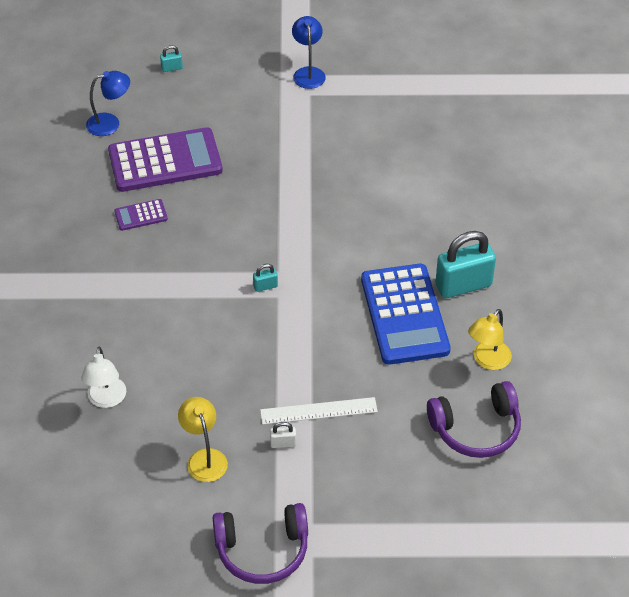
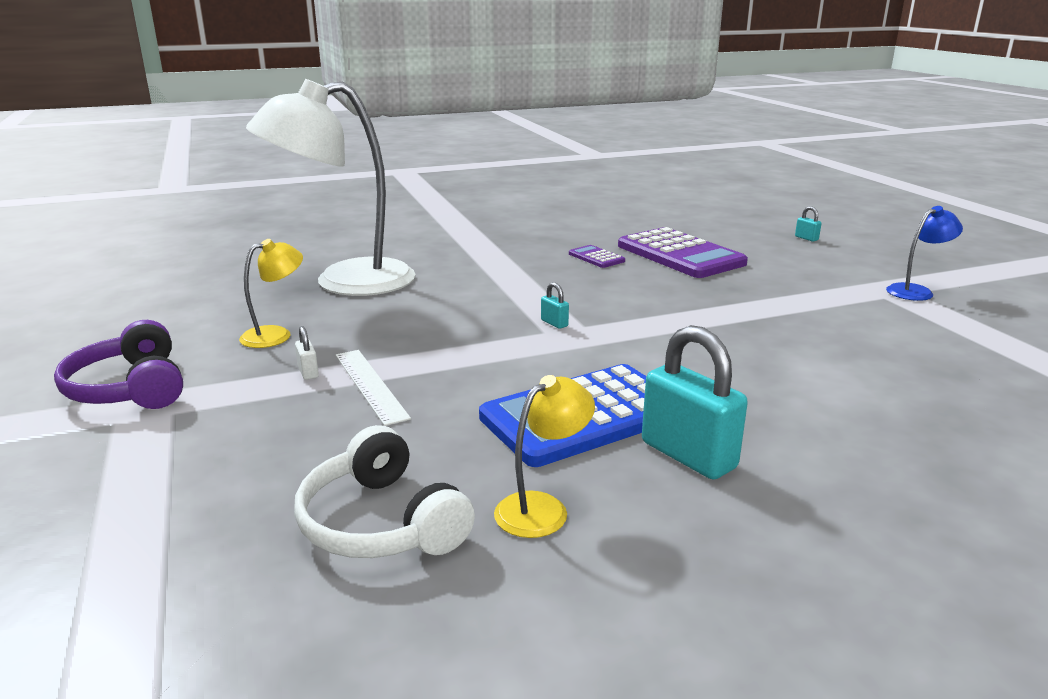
camera: 70 degrees right, 25 degrees down
white lamp [81,347,126,408] -> white lamp [246,79,415,296], size x2.32
blue lamp [86,71,130,136] -> none
purple headphones [427,381,521,458] -> white headphones [294,425,475,558]
yellow lamp [468,309,512,370] -> yellow lamp turned 120 degrees clockwise [494,375,595,538]

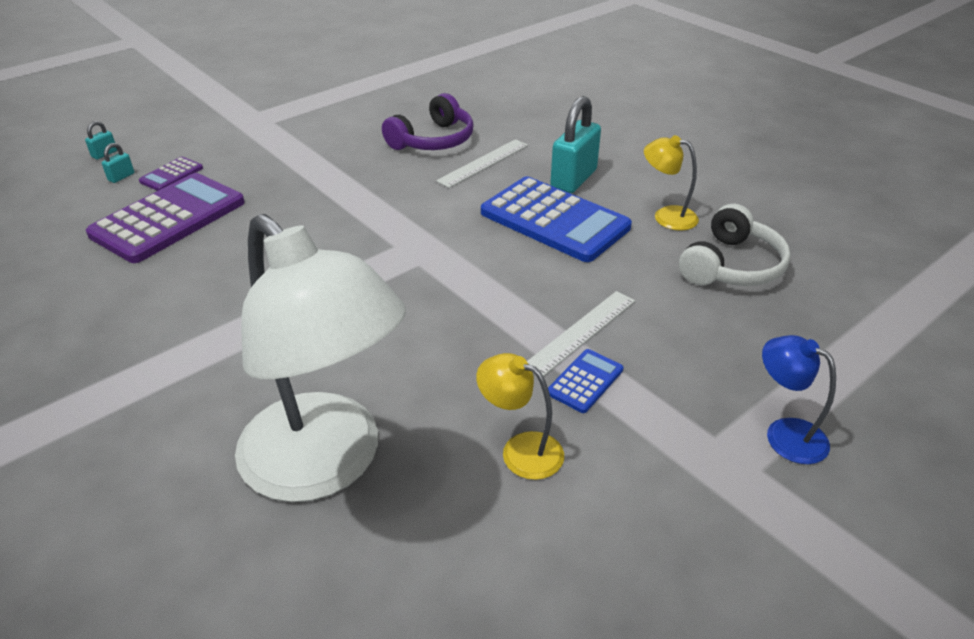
camera: 110 degrees left, 15 degrees up
purple headphones [54,320,183,409] -> purple headphones moved to [382,93,474,150]
white padlock [295,326,319,380] -> blue calculator [548,349,623,413]
turquoise padlock [541,282,569,329] -> turquoise padlock moved to [102,143,134,183]
purple calculator [569,245,625,268] -> purple calculator moved to [139,157,203,191]
blue lamp [886,206,963,301] -> blue lamp moved to [762,335,836,464]
none -> white ruler [436,139,528,188]

